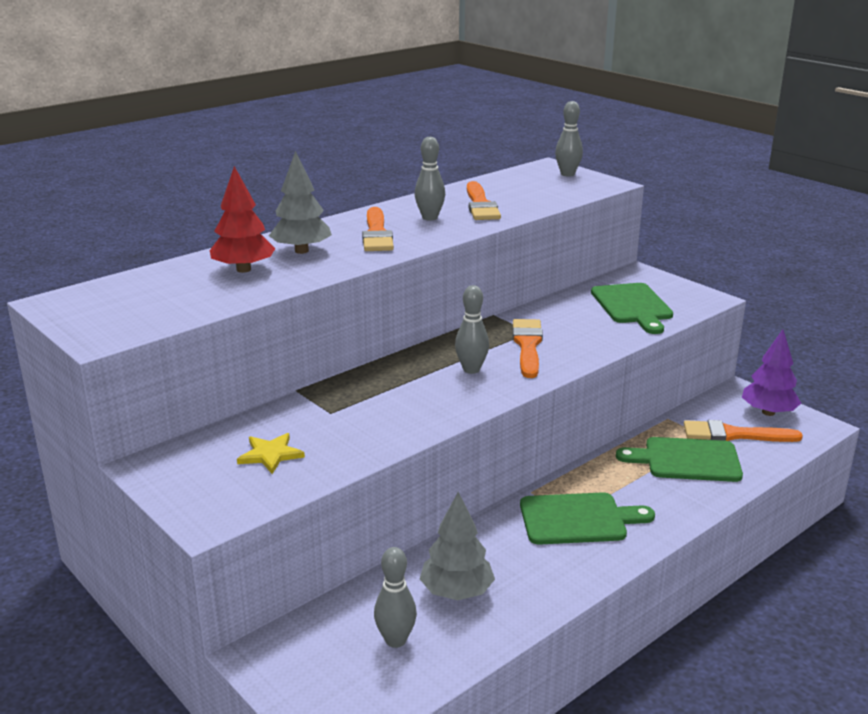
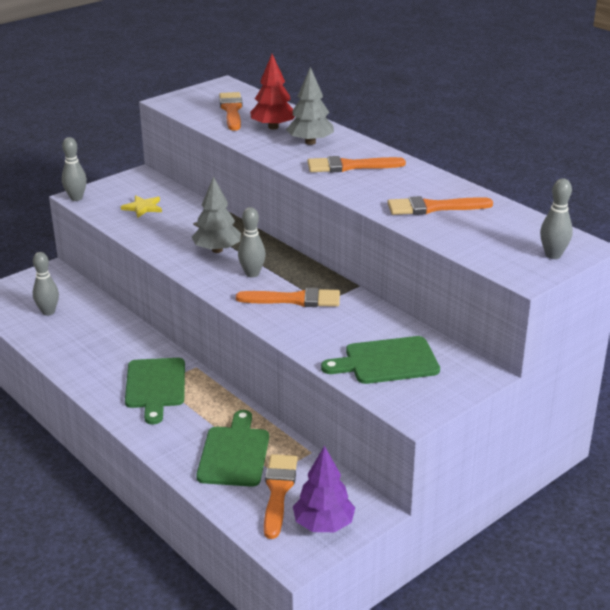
camera: 90 degrees right, 5 degrees up
grey bowling pin [415,137,445,221] -> grey bowling pin moved to [62,137,87,201]
grey tree [420,492,495,600] -> grey tree moved to [191,176,241,253]
none -> orange brush [219,92,243,131]

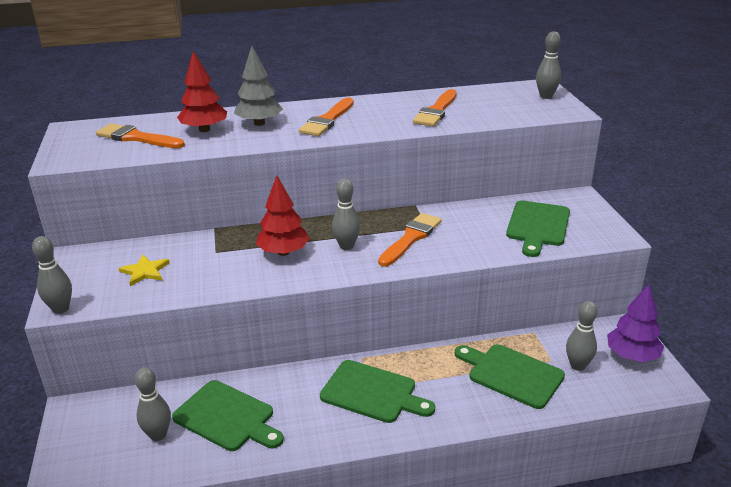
camera: 60 degrees left, 0 degrees up
grey tree [191,176,241,253] -> red tree [256,175,310,256]
orange brush [264,454,298,539] -> grey bowling pin [566,301,597,371]
none -> green cutting board [172,380,284,451]

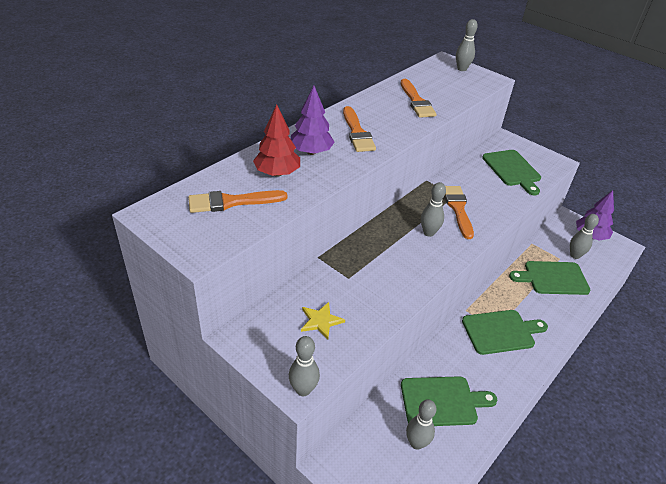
camera: 40 degrees left, 10 degrees up
grey tree [234,46,283,126] -> purple tree [290,86,335,155]
red tree [256,175,310,256] -> none

